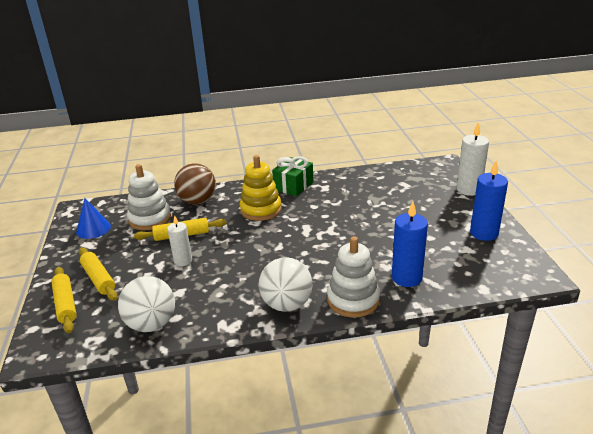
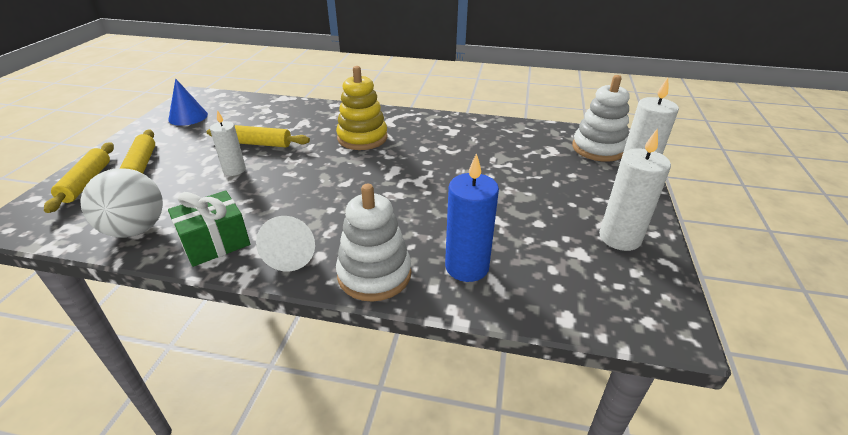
camera: 20 degrees right, 5 degrees up
white stacking toy [127,164,171,230] -> white stacking toy moved to [572,75,630,162]
brown ball [174,164,216,204] -> none
white ball [259,257,312,312] -> white cone [256,216,315,272]
green gift [272,156,313,196] -> green gift moved to [168,191,250,267]
blue candle [470,161,508,241] -> white candle [599,128,671,251]

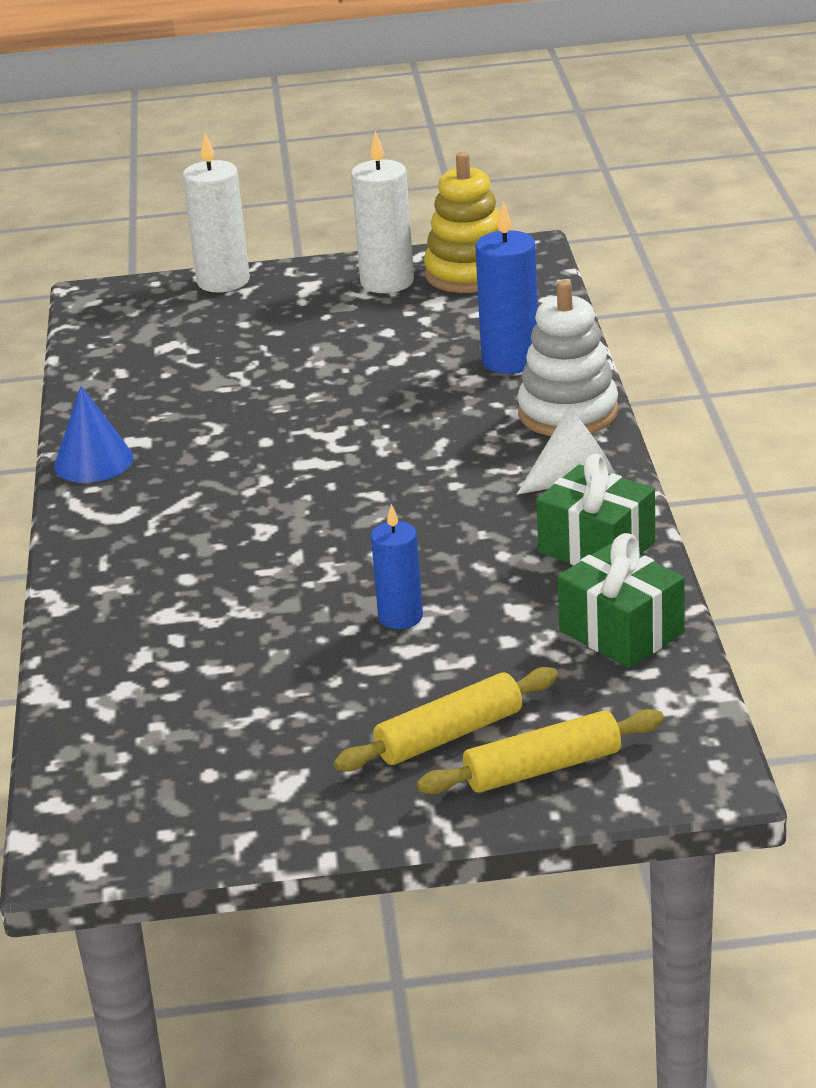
camera: 105 degrees left, 5 degrees down
white ball [80,168,163,238] -> green gift [558,533,685,668]
blue cone [168,78,208,126] -> blue cone moved to [54,386,133,483]
yellow rolling pin [207,125,310,147] -> none
white candle [210,110,246,176] -> blue candle [371,504,423,629]
yellow stacking toy [336,66,388,150] -> yellow stacking toy moved to [424,152,500,293]
white stacking toy [572,75,630,162] -> none

